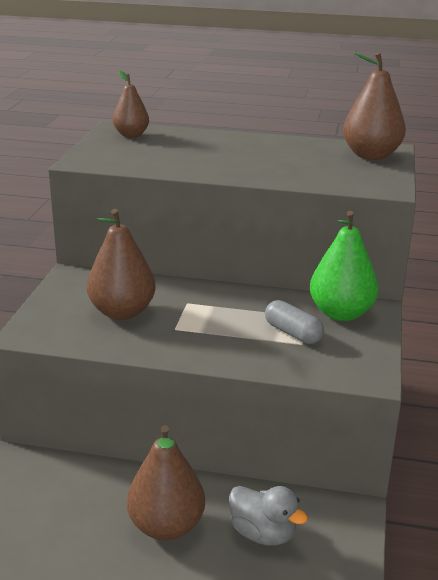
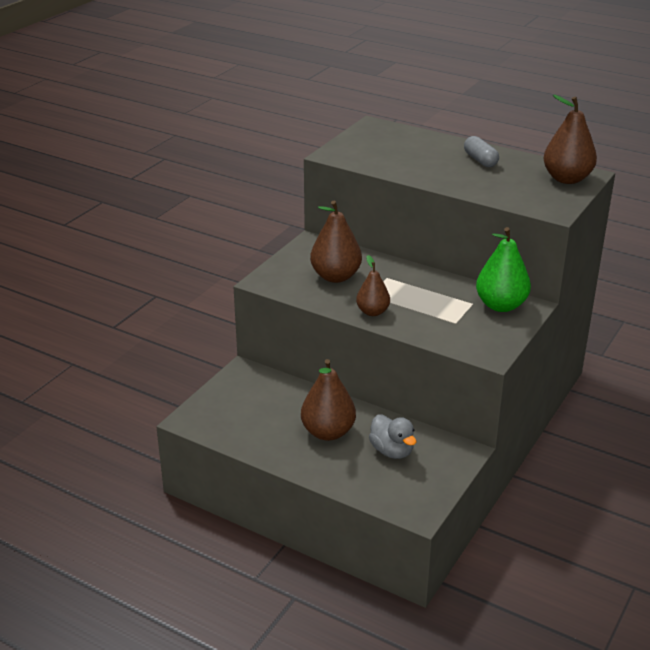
camera: 20 degrees right, 5 degrees up
brown pear [113,70,149,137] -> brown pear moved to [356,255,390,316]
grey capsule [265,300,324,344] -> grey capsule moved to [464,136,499,167]

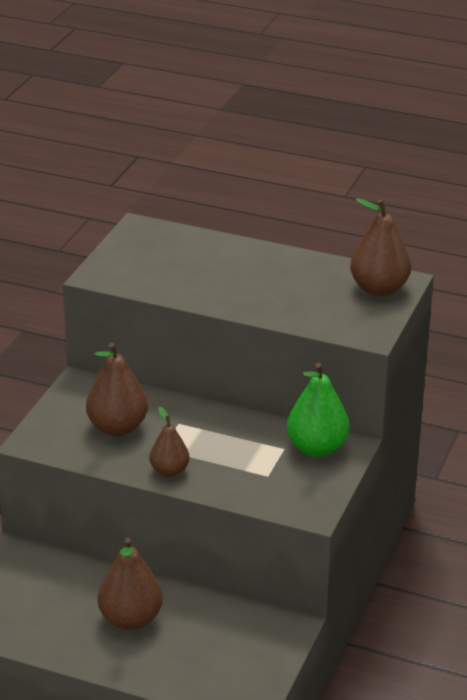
camera: 10 degrees left, 0 degrees up
grey duck [369,415,416,459] -> none
grey capsule [464,136,499,167] -> none

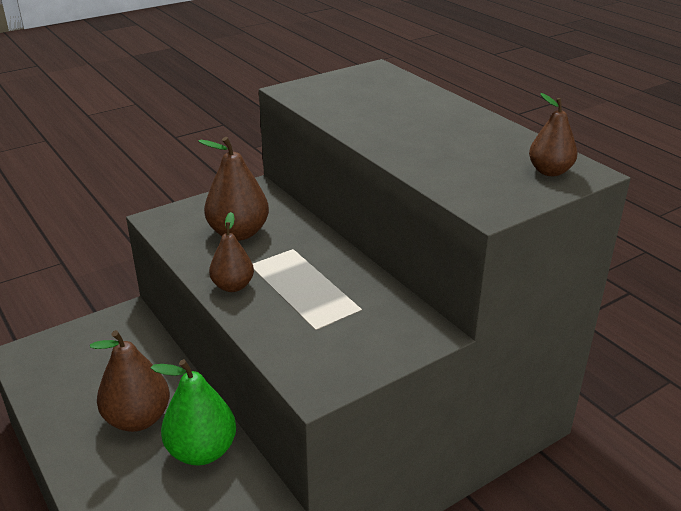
camera: 35 degrees right, 0 degrees up
green pear [287,363,350,457] -> green pear moved to [151,359,236,465]
brown pear [350,198,411,296] -> brown pear [529,93,577,176], size x0.63

